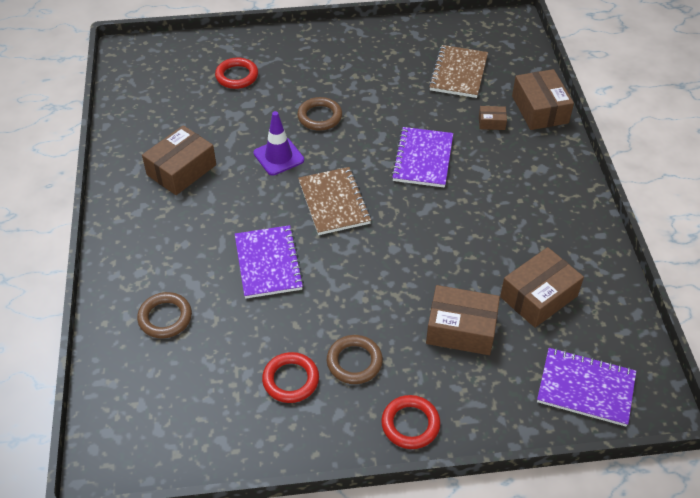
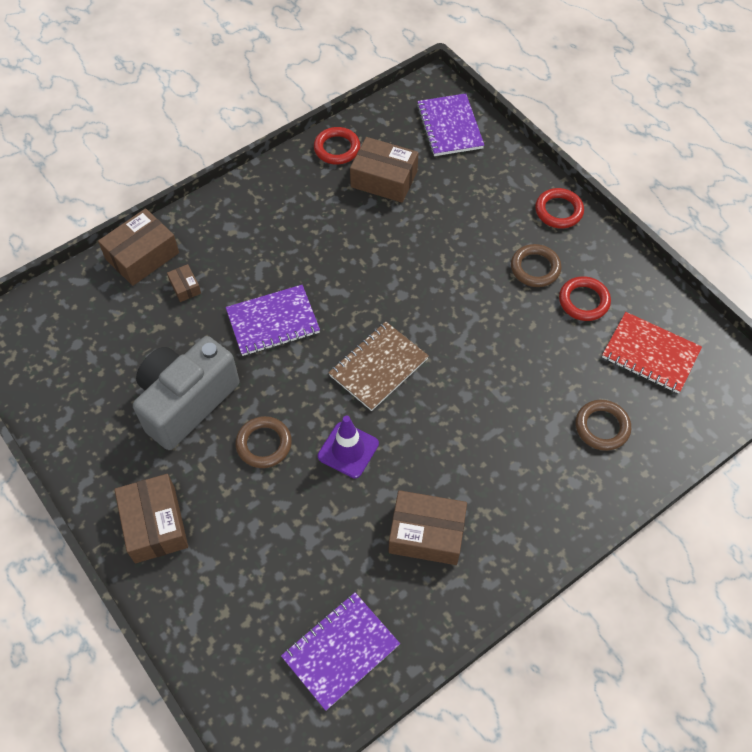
camera: 120 degrees left, 10 degrees up
red ring [215,58,258,89] -> red ring moved to [314,127,360,165]
purple notebook [235,225,304,299] -> purple notebook moved to [281,593,400,711]
brown box [426,285,500,355] -> brown box moved to [114,474,188,563]
brown notebook [429,45,488,98] -> none
none -> grey camera [133,336,239,450]
none -> red notebook [602,312,702,393]

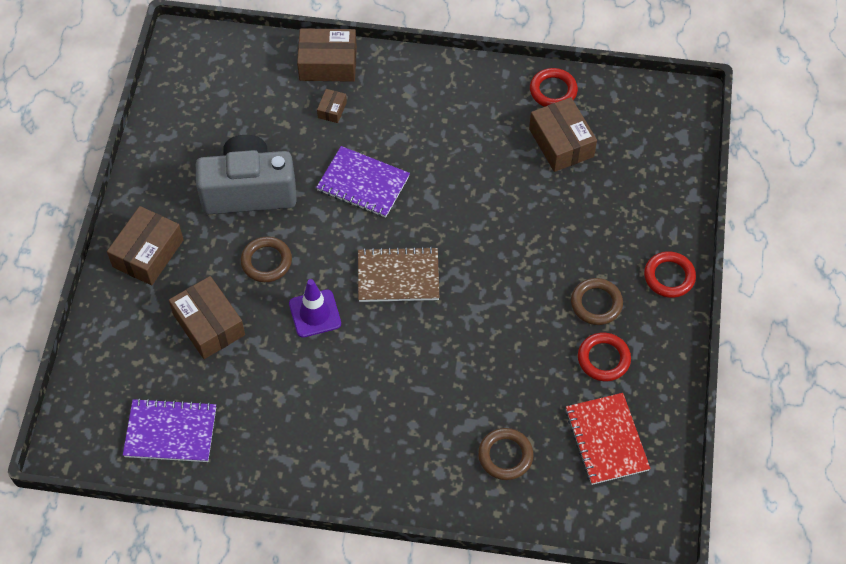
camera: 45 degrees right, 0 degrees up
brown box [388,490,467,565] -> brown box moved to [169,276,245,359]
purple notebook [417,93,484,156] -> none

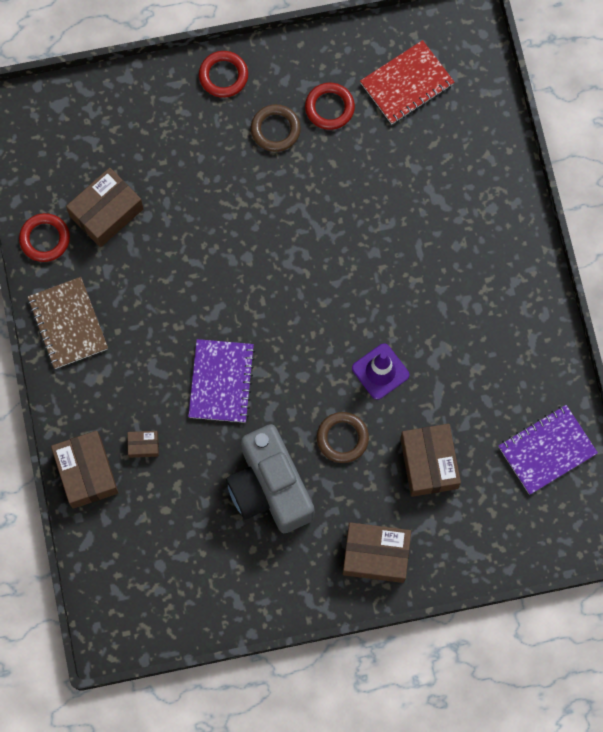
camera: 110 degrees left, 15 degrees up
purple notebook [123,398,216,462] -> purple notebook turned 75 degrees clockwise [499,405,598,495]
brown box [169,276,245,359] -> brown box turned 45 degrees counterclockwise [400,424,461,497]
brown notebook [358,247,439,302] -> brown notebook moved to [28,277,108,369]
brown ring [478,428,534,480] -> none

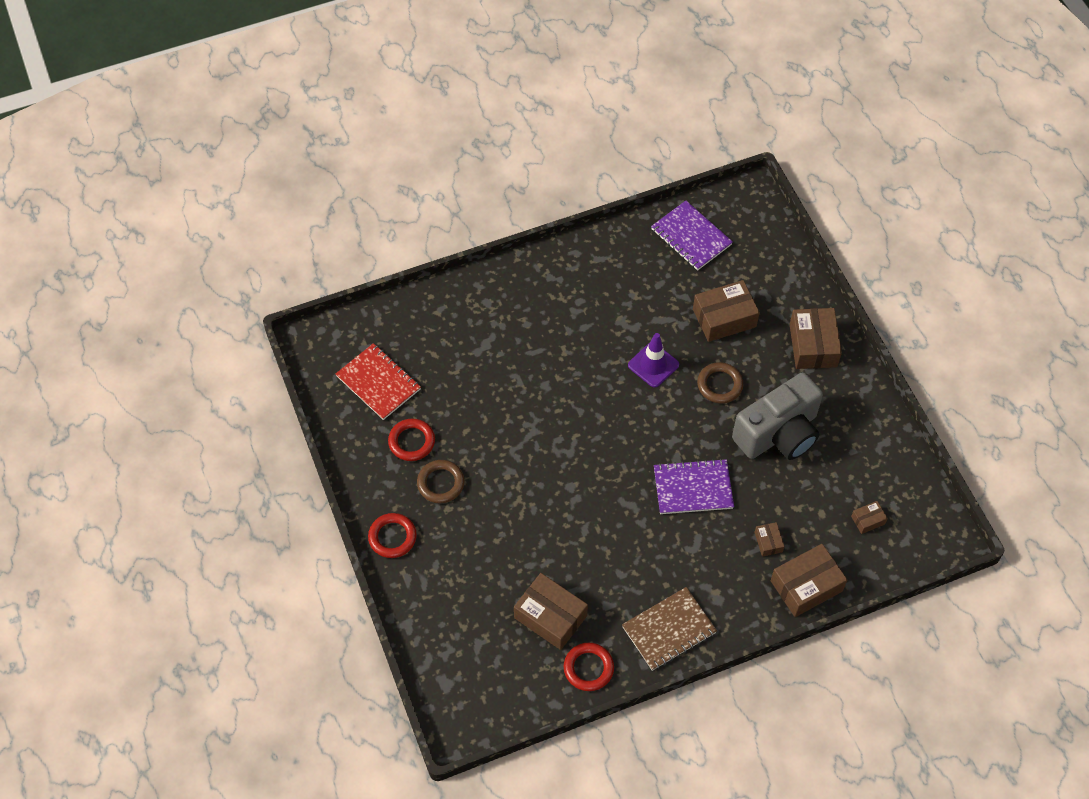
camera: 100 degrees left, 15 degrees down
none -> brown box [851,501,888,534]

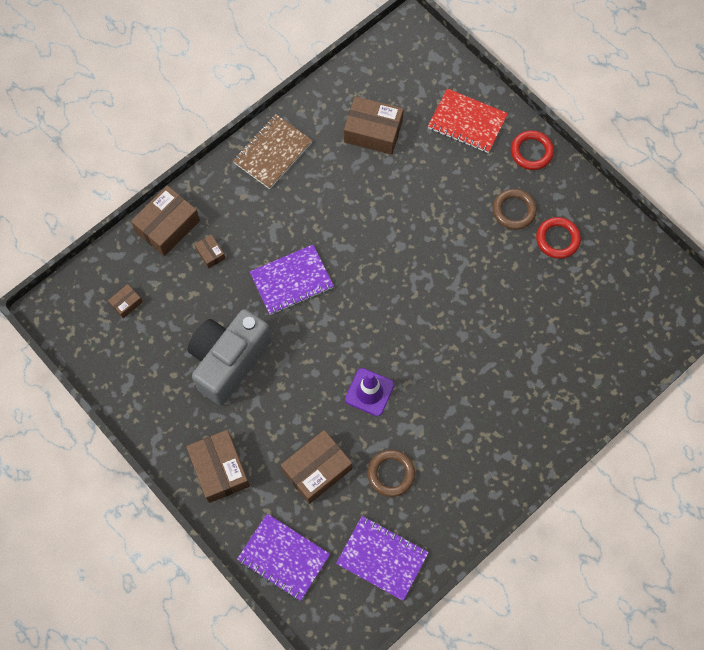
camera: 160 degrees right, 10 degrees up
red notebook [336,343,421,420] -> red notebook moved to [428,88,508,153]
red ring [564,643,614,691] -> none
brown ring [697,362,743,404] -> brown ring moved to [368,450,415,497]
none -> purple notebook [237,514,330,601]

